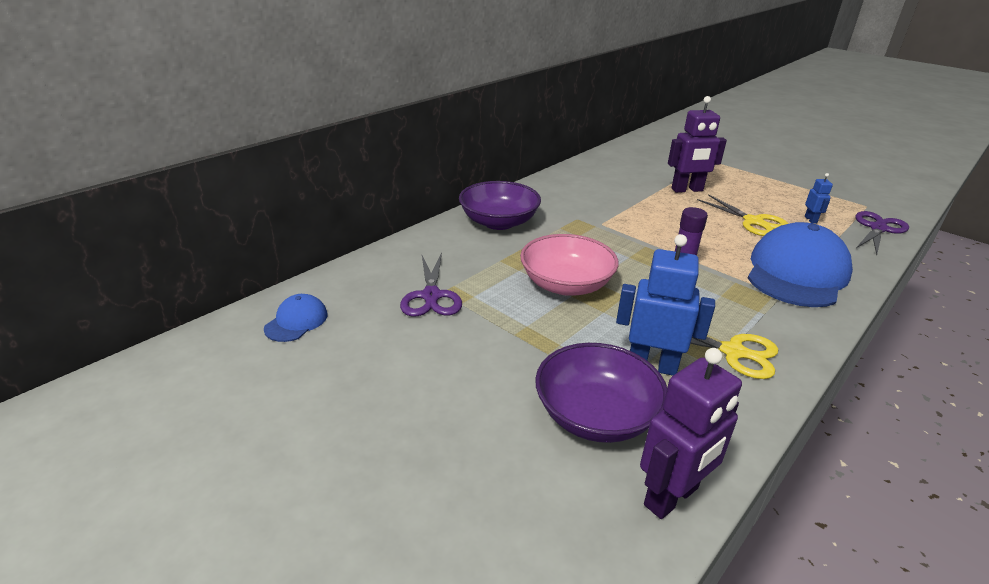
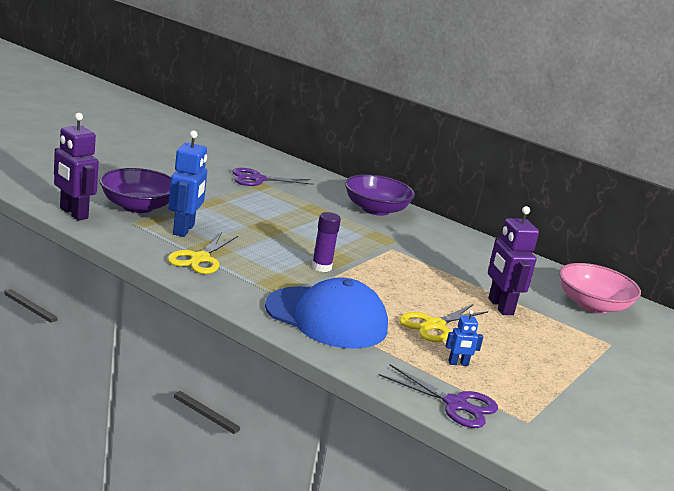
camera: 80 degrees right, 10 degrees down
blue cap [264,294,328,342] -> none
pink bowl [520,234,619,296] -> pink bowl moved to [559,263,641,314]

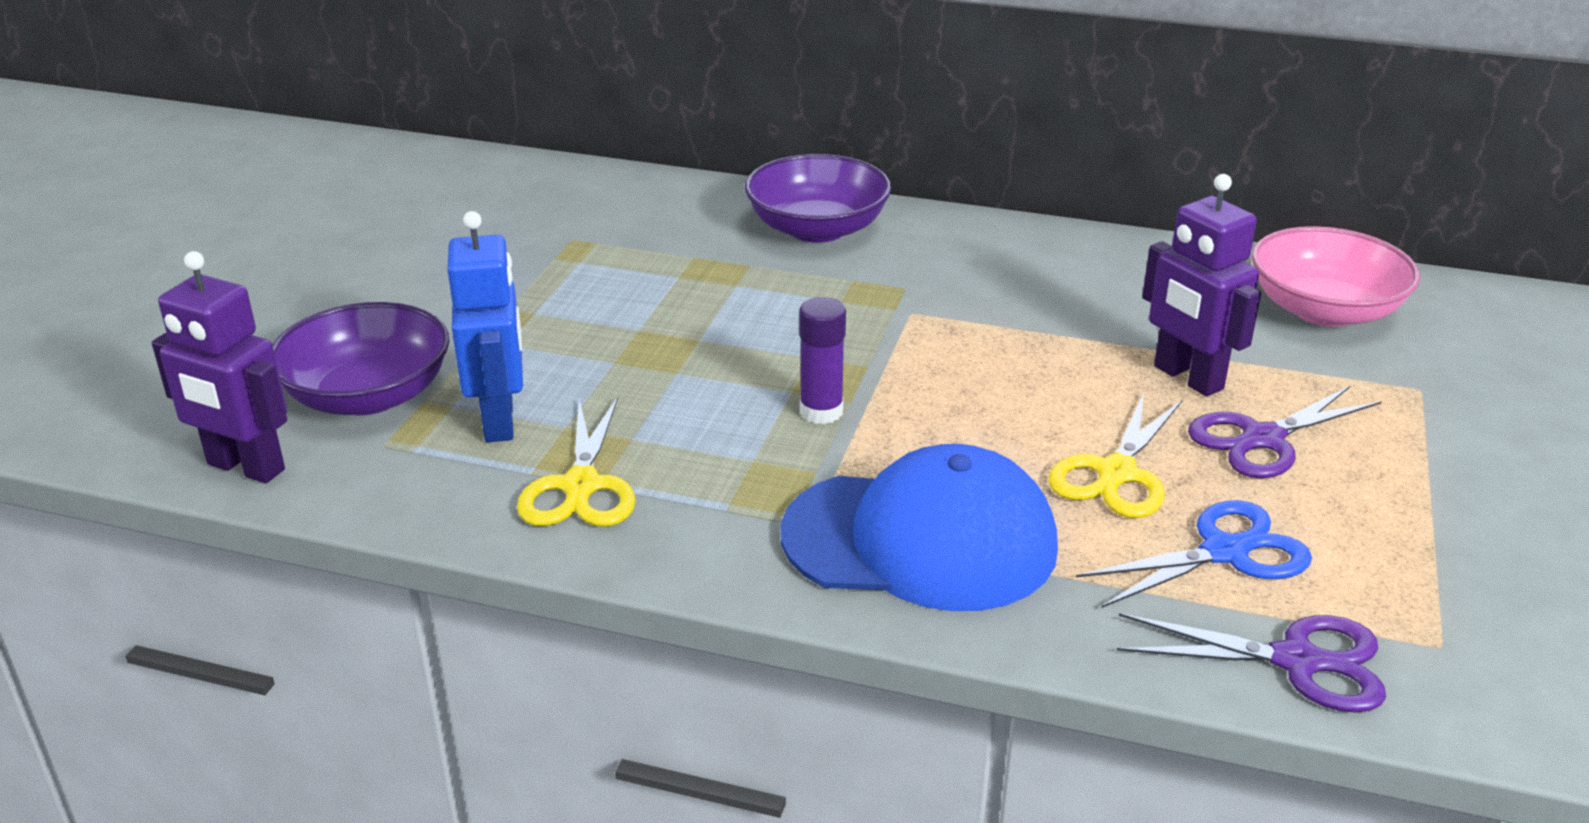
camera: 15 degrees left, 10 degrees up
purple scissors [232,168,314,186] -> purple scissors moved to [1188,385,1382,478]
blue robot [446,310,483,366] -> blue scissors [1076,500,1312,608]

